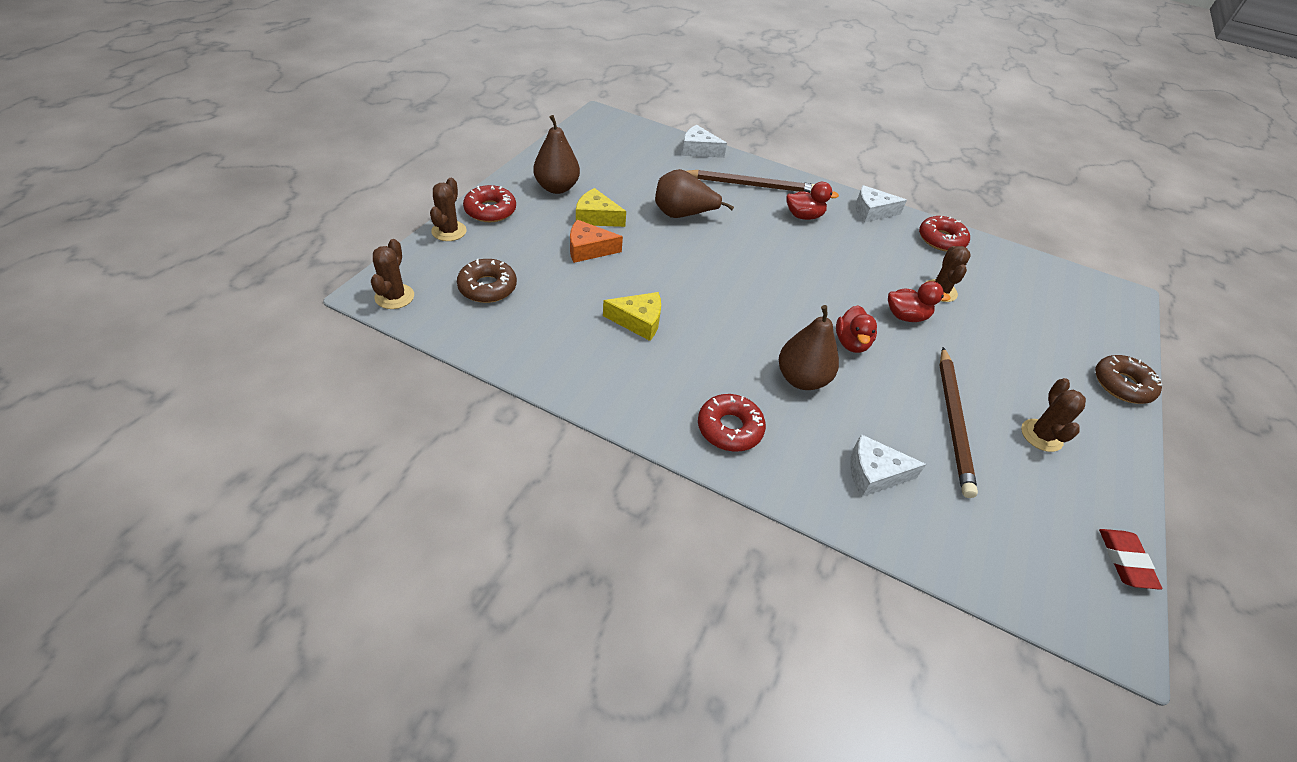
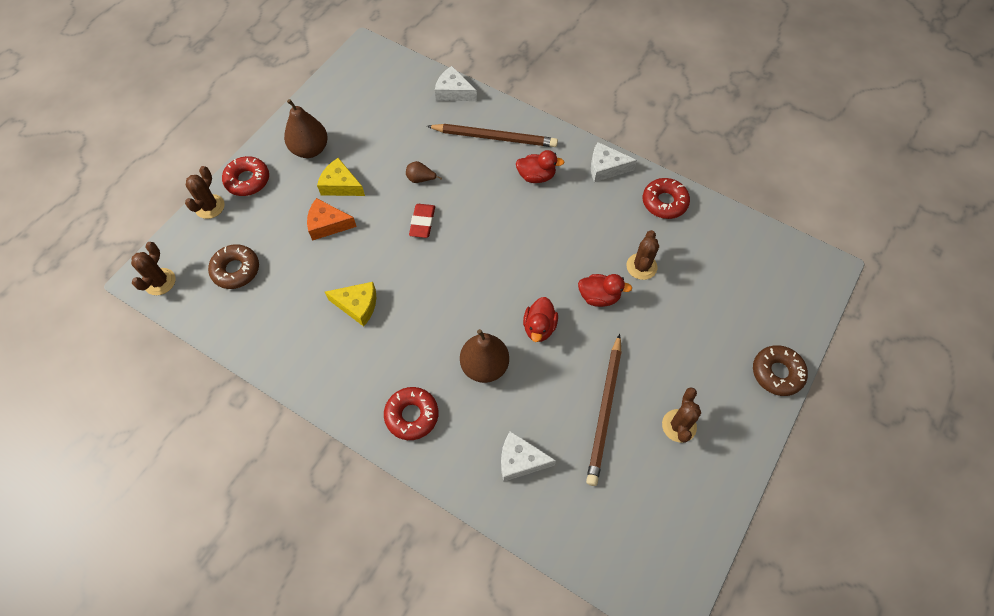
camera: 10 degrees right, 15 degrees up
brown pear [655,169,734,218] -> brown pear [406,161,442,183], size x0.50
red eraser [1099,529,1162,590] -> red eraser moved to [409,204,435,238]

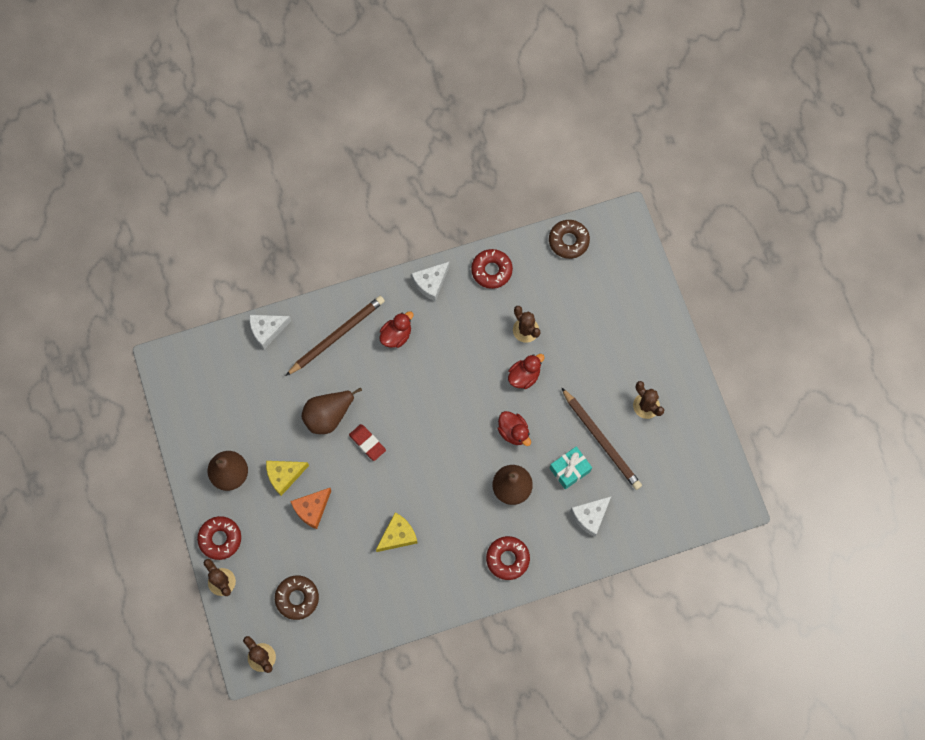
camera: 50 degrees left, 10 degrees up
brown pear [406,161,442,183] -> brown pear [301,388,362,434], size x1.98
brown donut [753,345,808,396] -> brown donut moved to [549,220,590,259]
none -> turquoise gift [550,446,592,489]

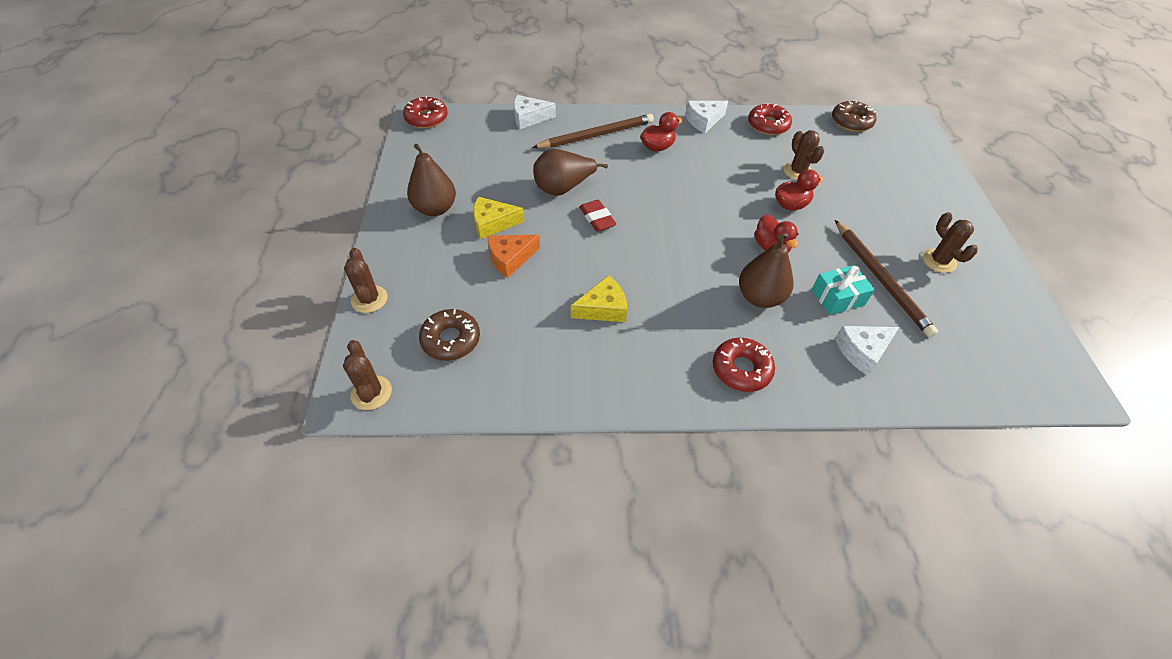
camera: 15 degrees right, 20 degrees down
red donut [197,516,241,560] -> red donut moved to [403,96,448,128]

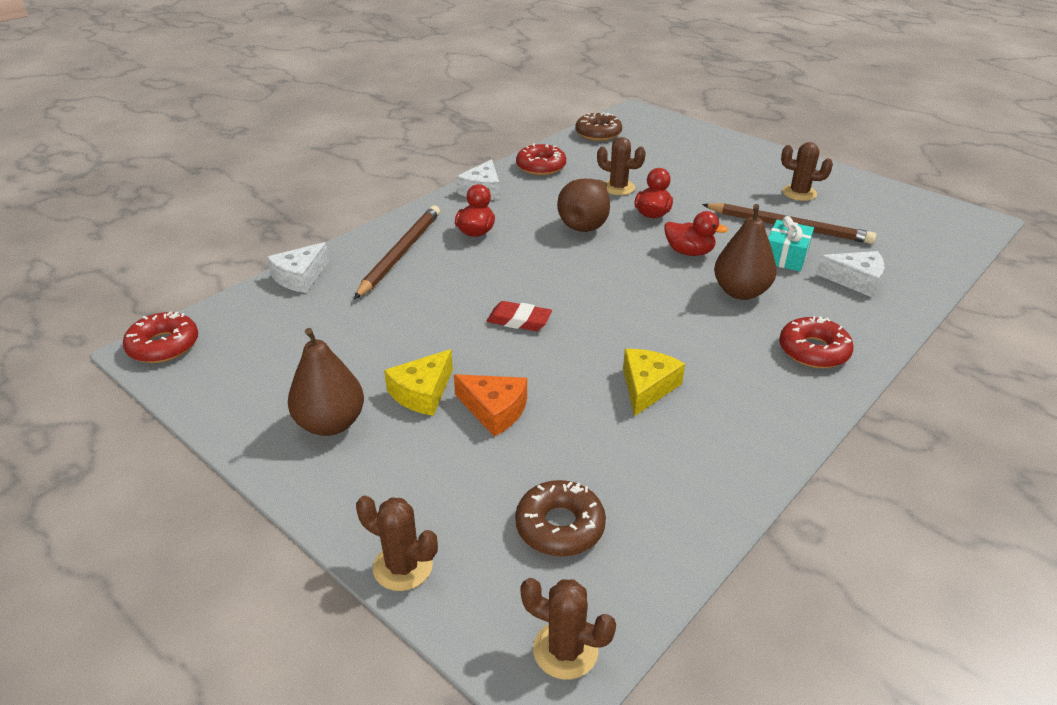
camera: 45 degrees left, 15 degrees down
orange cheese [488,235,540,278] -> orange cheese turned 75 degrees counterclockwise [454,374,527,437]
brown pear [533,149,608,196] -> brown pear moved to [557,179,610,232]
white cheese [835,326,899,376] -> white cheese turned 90 degrees counterclockwise [816,251,884,297]

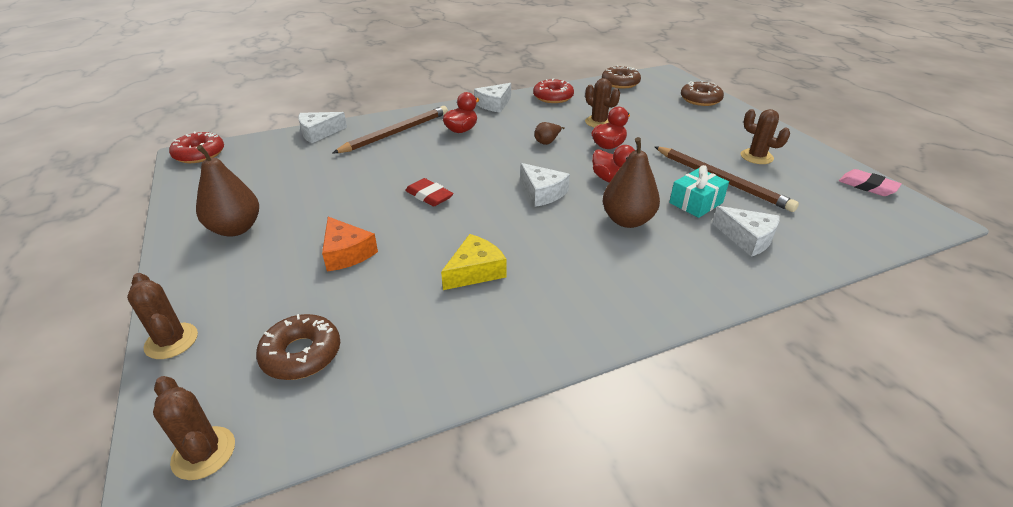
camera: 25 degrees right, 0 degrees up
yellow cheese [384,349,453,416] -> none
brown pear [557,179,610,232] -> brown pear [534,122,565,145], size x0.50
red donut [779,316,854,368] -> none
none -> white cheese [520,163,570,207]
none -> brown donut [681,81,724,106]
none -> pink eraser [839,169,902,196]

